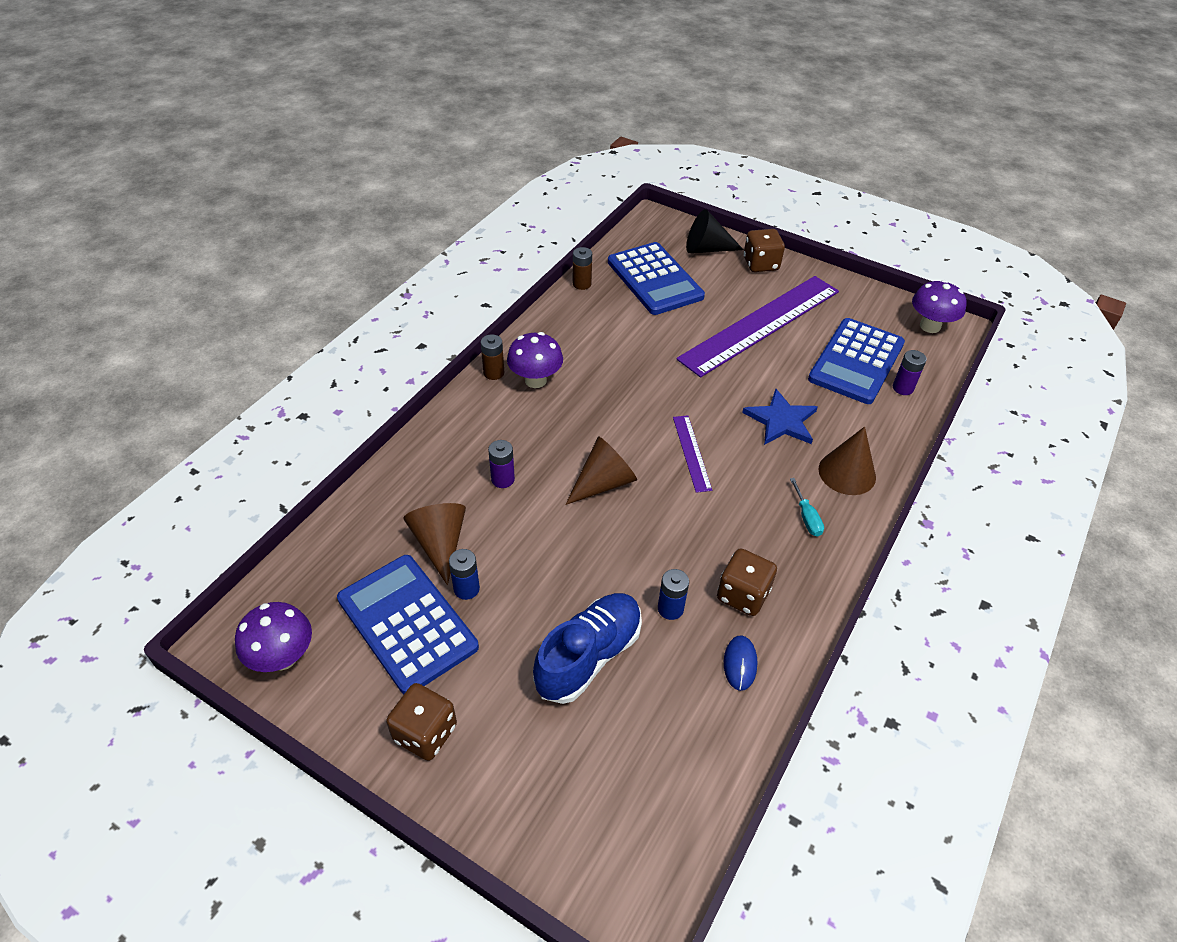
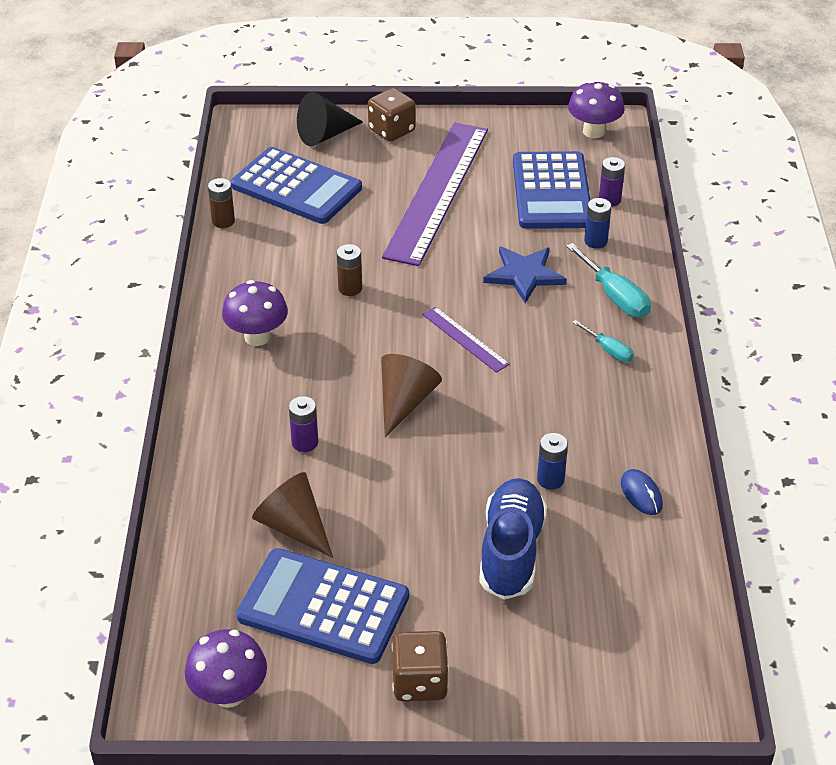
camera: 30 degrees left, 5 degrees down
blue battery [449,549,480,600] -> blue battery moved to [584,198,611,249]
brown battery [481,334,504,380] -> brown battery moved to [337,244,362,296]
brown dice [717,548,777,616] -> none
brown cone [818,427,876,495] -> turquoise screwdriver [566,243,651,318]

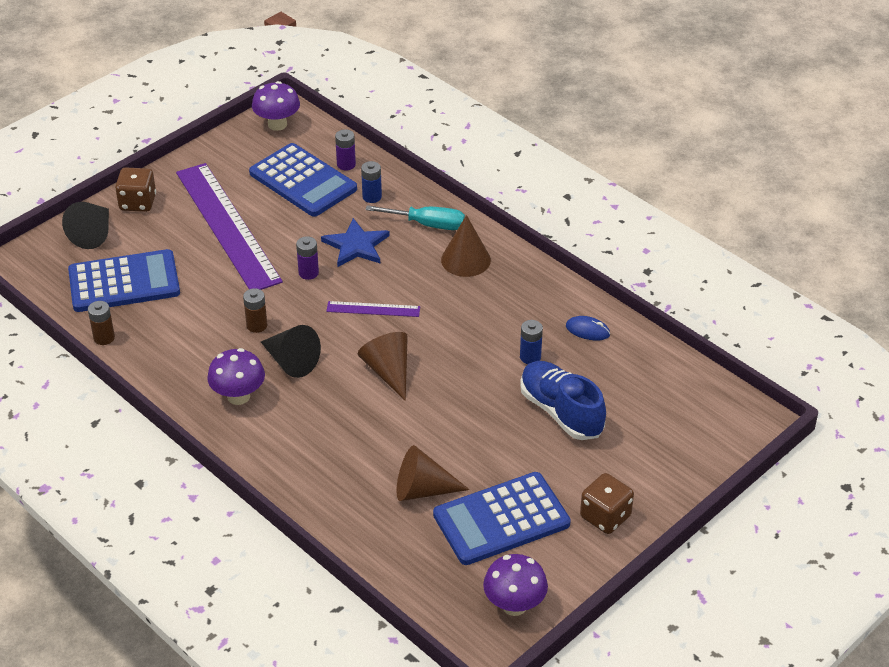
camera: 45 degrees left, 0 degrees up
purple battery [289,396,318,452] -> purple battery moved to [296,236,319,280]
turquoise screwdriver [572,320,634,362] -> brown cone [441,215,491,277]
none -> black cone [261,325,321,378]

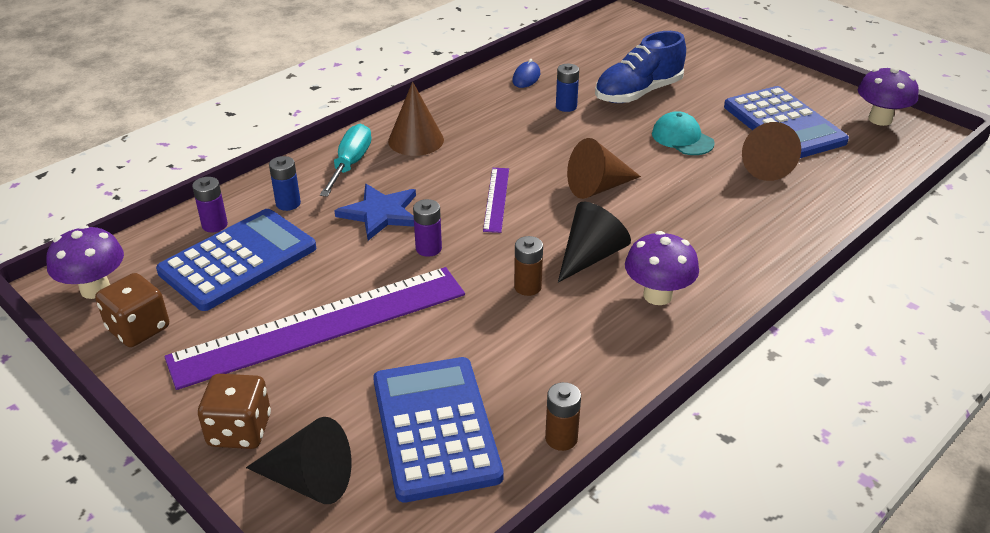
camera: 90 degrees left, 5 degrees down
brown dice [580,473,634,534] -> brown dice moved to [95,273,169,347]
none -> turquoise cap [652,111,715,155]

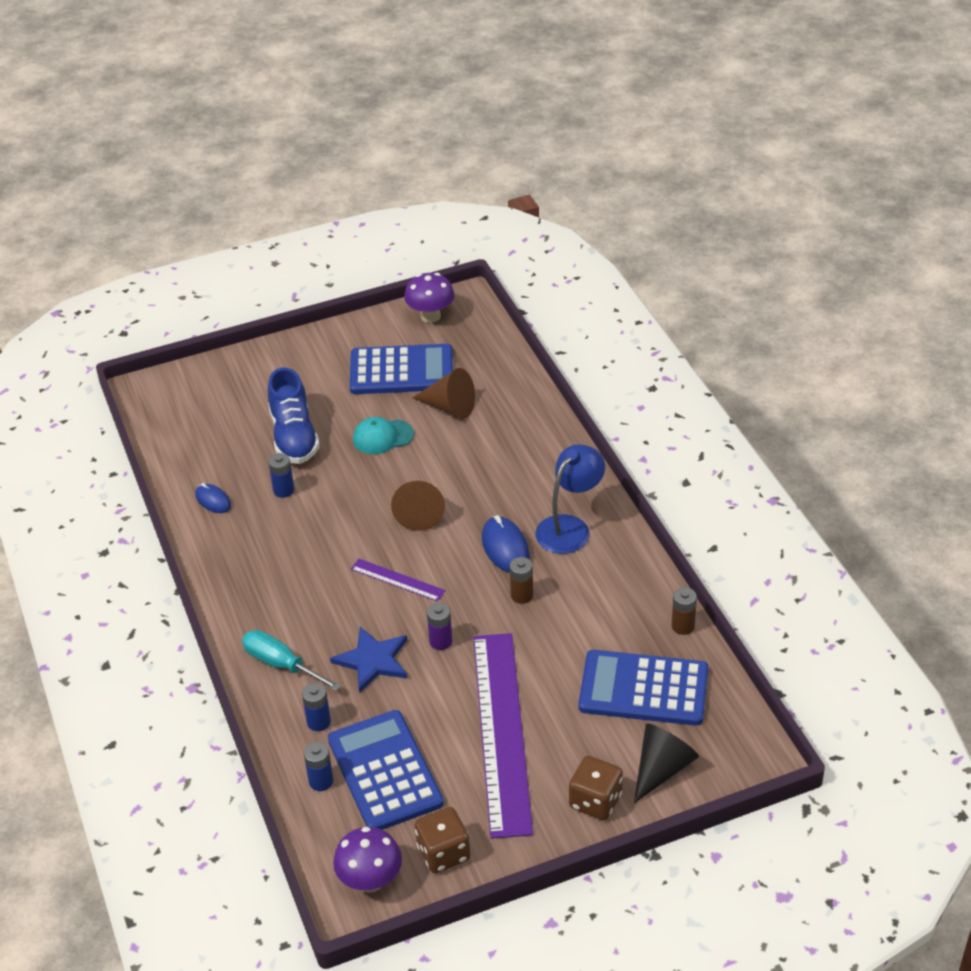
camera: 65 degrees left, 5 degrees up
purple battery [192,177,228,233] -> blue battery [304,742,333,791]
brown cone [388,82,444,156] -> none
black cone [558,201,631,283] -> blue mouse [482,515,530,573]
purple mushroom [625,231,699,305] -> blue lamp [535,444,605,554]

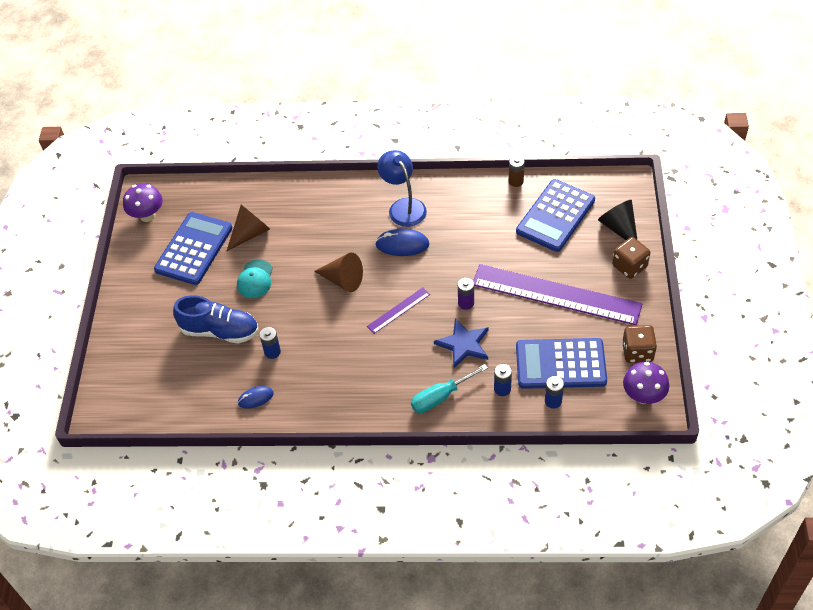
camera: 65 degrees left, 10 degrees up
brown battery [510,557,533,604] -> none

